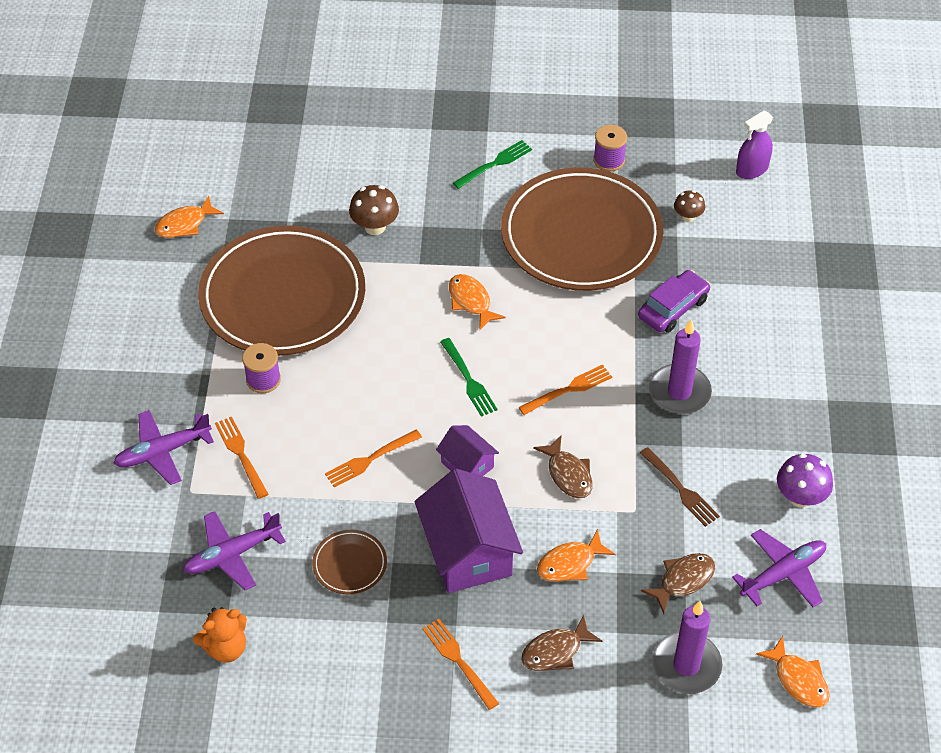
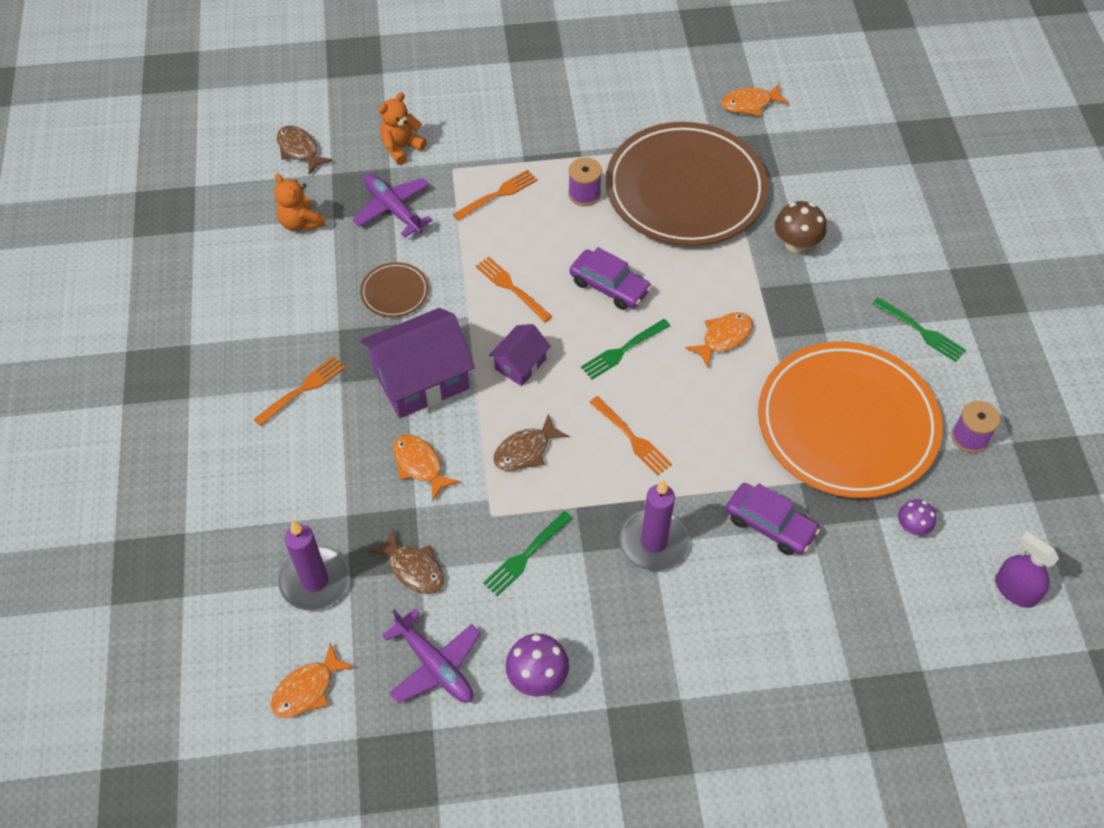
camera: 80 degrees right, 5 degrees up
purple plane [113,410,214,485] -> none
orange fish [155,196,224,238] -> orange fish turned 60 degrees counterclockwise [721,84,789,116]
brown plate [501,167,663,291] -> orange plate [758,341,942,498]
brown fish [521,614,602,671] -> brown fish moved to [277,126,333,175]
brown fork [640,447,720,527] -> green fork [483,511,573,596]
brown mushroom [674,190,705,222] -> purple mushroom [898,500,936,535]
none -> orange teddy bear [379,92,427,165]
none -> purple car [570,247,652,310]

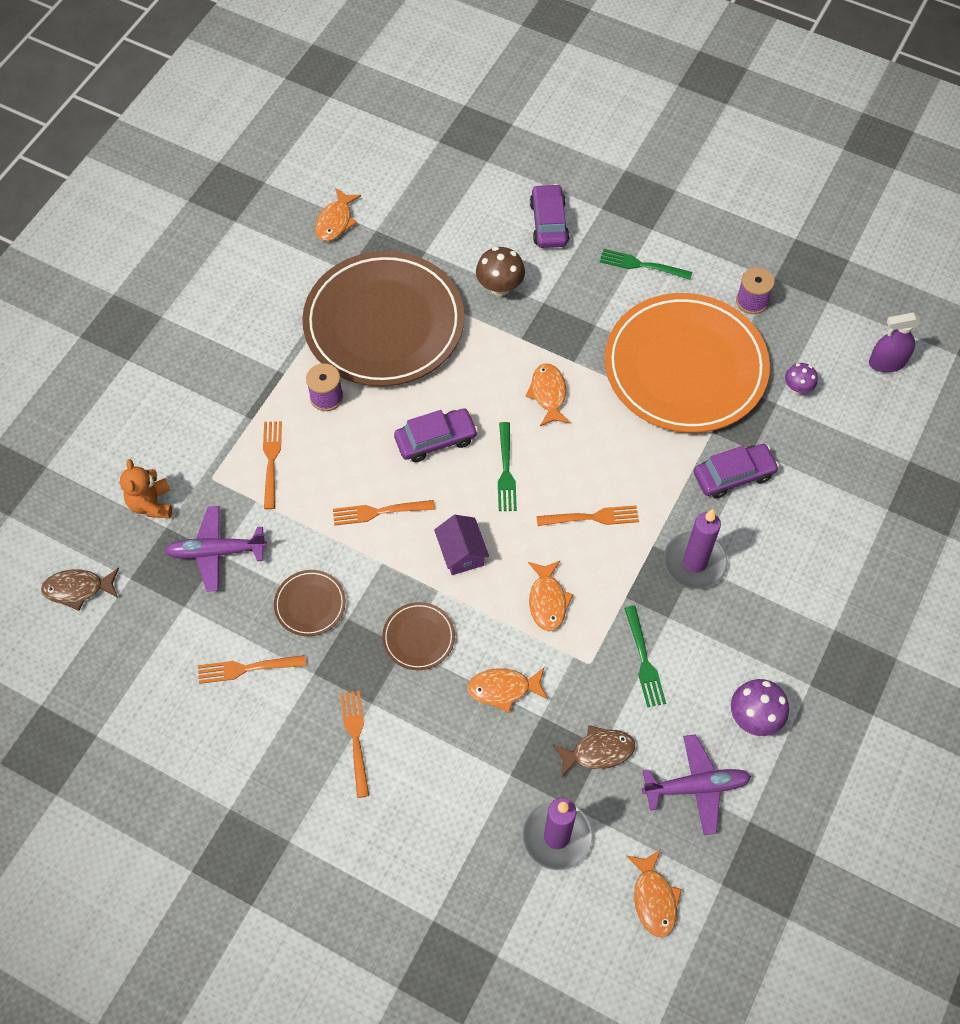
camera: 55 degrees left, 5 degrees up
orange teddy bear [274,173,326,232] -> none
purple house [361,308,475,418] -> brown plate [382,602,455,670]
brown fish [494,413,569,471] -> orange fish [528,561,574,631]
green fork [873,297,966,362] -> green fork turned 150 degrees counterclockwise [600,249,692,280]
none -> orange fork [198,655,306,684]
none -> purple car [530,184,569,248]

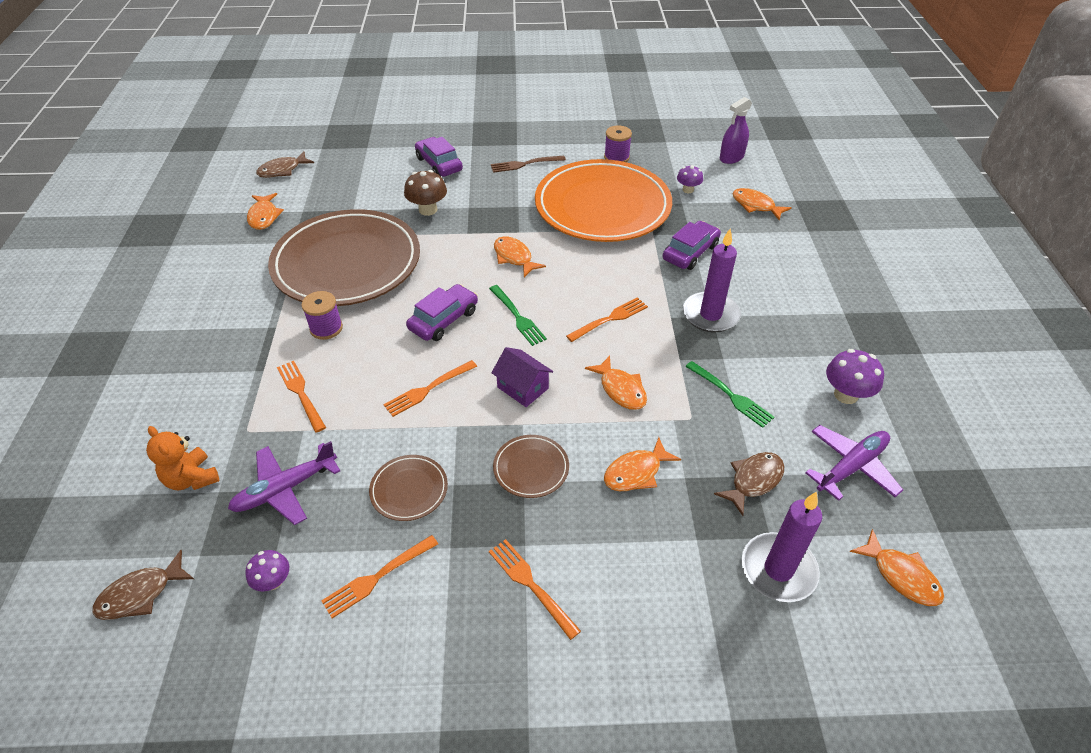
camera: 30 degrees left, 15 degrees down
green fork [600,249,692,280] -> brown fork [491,156,566,173]
none -> purple mushroom [245,550,289,591]
none -> brown fish [256,152,314,178]
none -> orange fish [732,188,792,220]

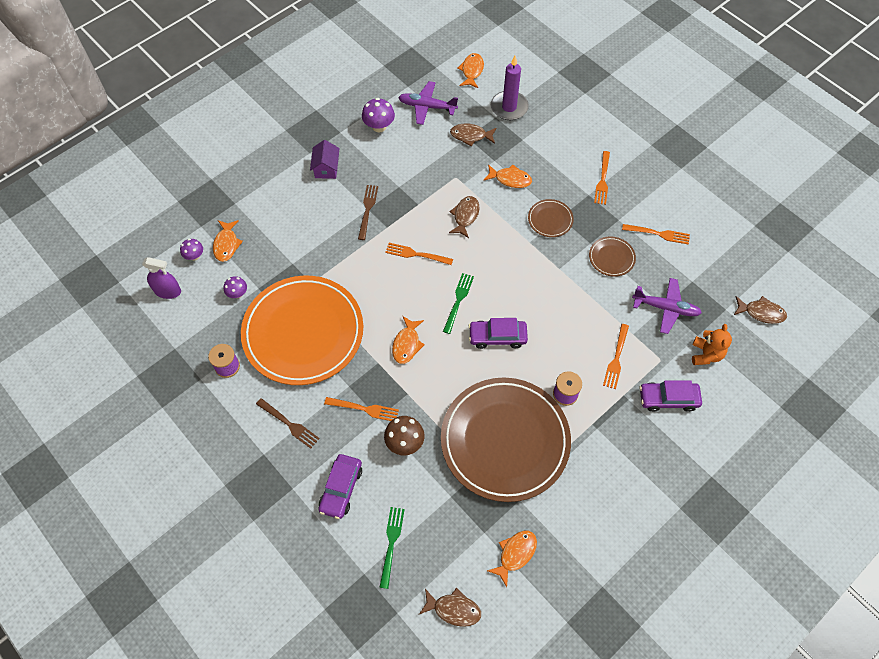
camera: 130 degrees left, 15 degrees up
purple mushroom [245,550,289,591] -> purple mushroom moved to [180,239,203,261]
orange fork [383,360,477,417] -> orange fork moved to [324,397,399,421]
purple house [491,347,553,407] -> purple house moved to [310,140,340,179]
orange fish [585,356,647,410] -> brown fish [449,196,479,238]
purple car [663,221,721,270] -> purple car moved to [640,380,702,412]
purple candle [683,229,741,333] -> brown fork [358,185,378,240]
green fork [685,361,774,428] -> green fork moved to [379,507,405,589]

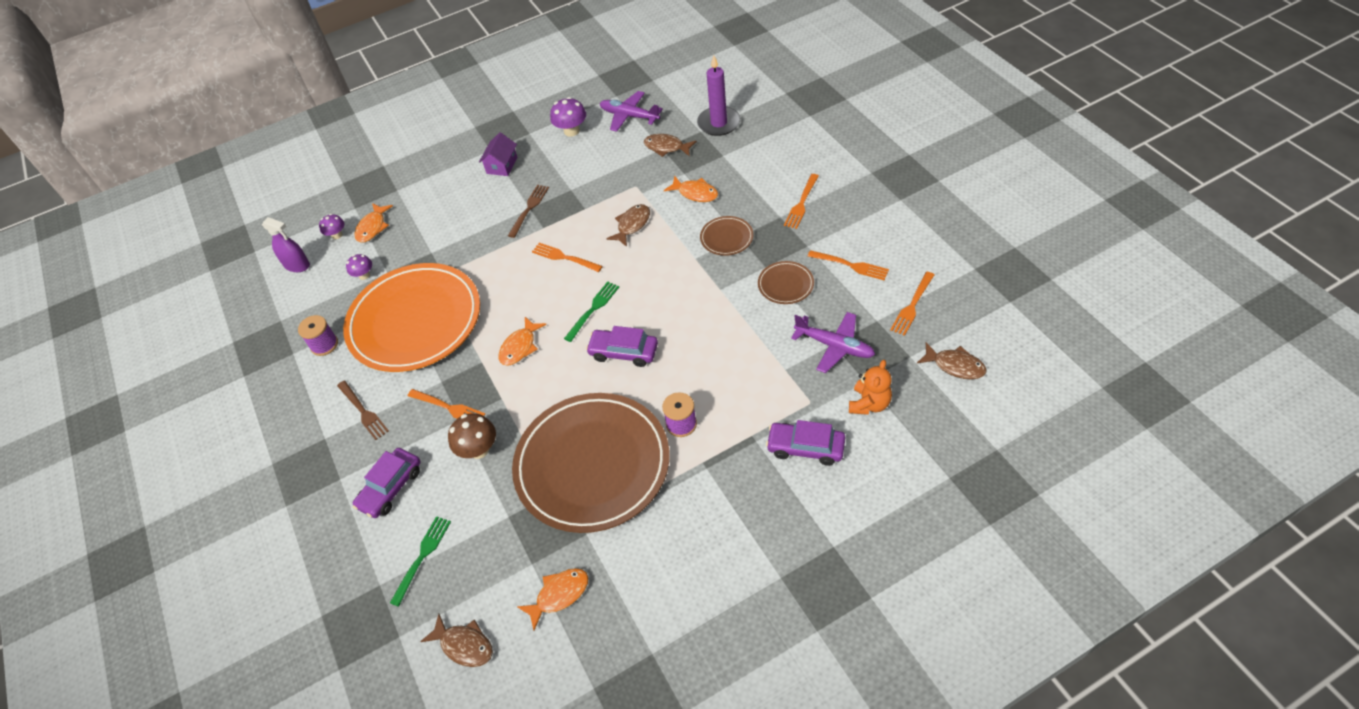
camera: 20 degrees right, 10 degrees down
orange fish [457,53,484,88] -> none
orange fork [603,324,629,389] -> orange fork moved to [890,272,934,336]

